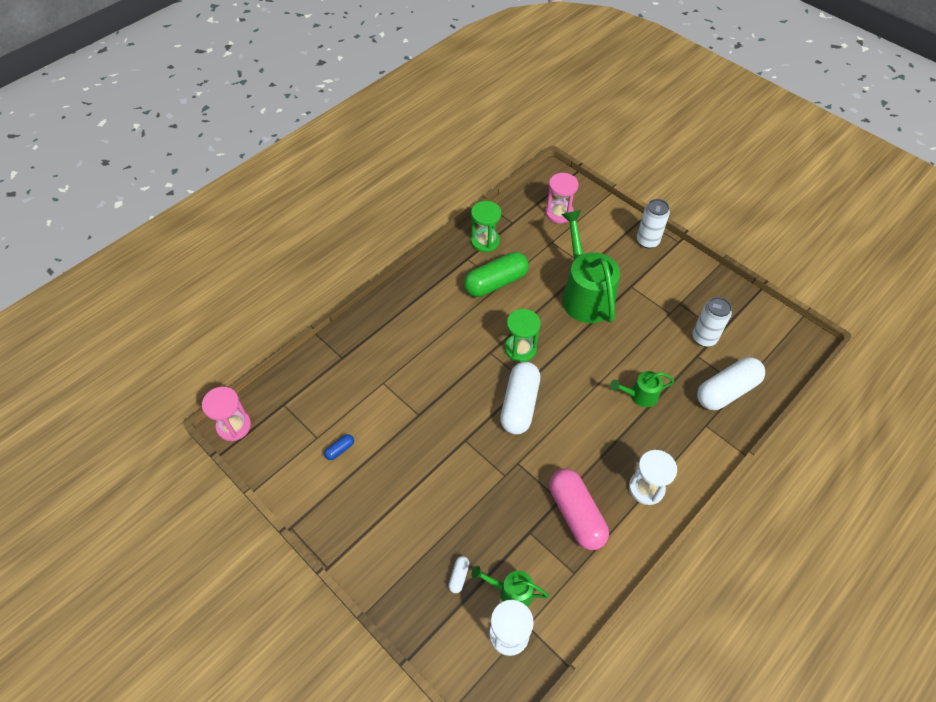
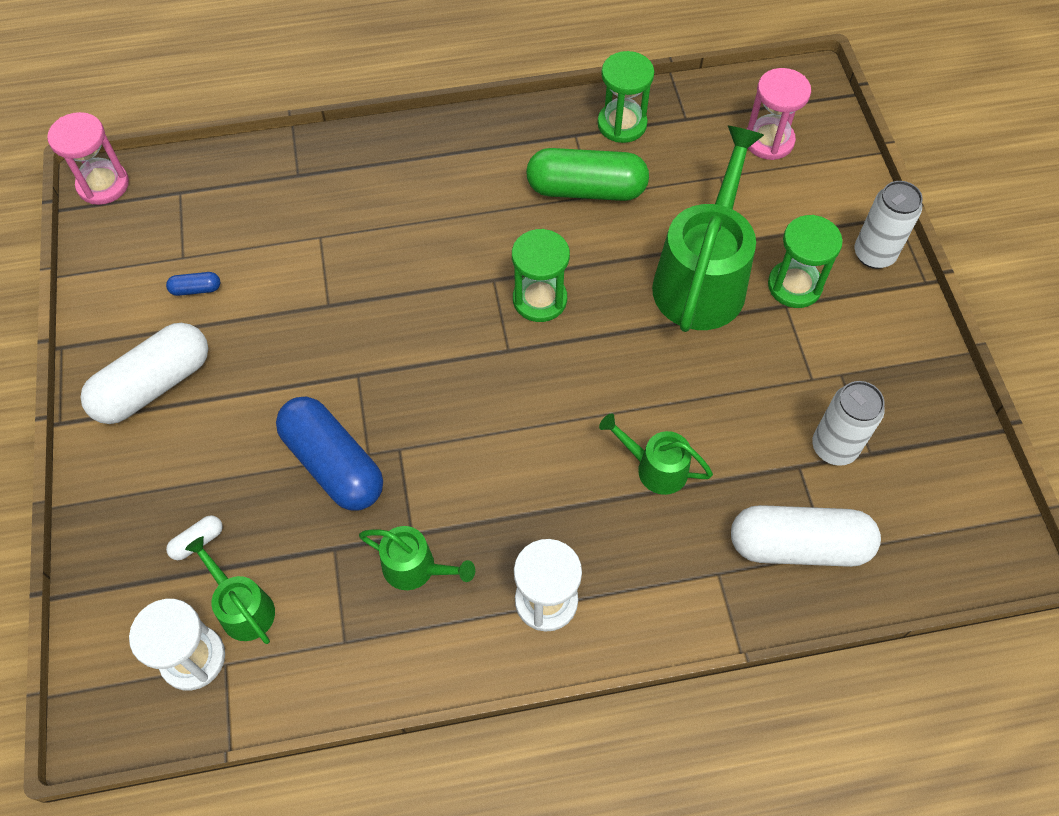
camera: 35 degrees right, 5 degrees up
white capsule [500,362,540,434] -> white capsule moved to [80,323,208,424]
pink capsule [549,469,609,550] -> green watering can [359,526,475,590]
none -> blue capsule [276,397,383,511]
none -> green hourglass [768,215,843,308]

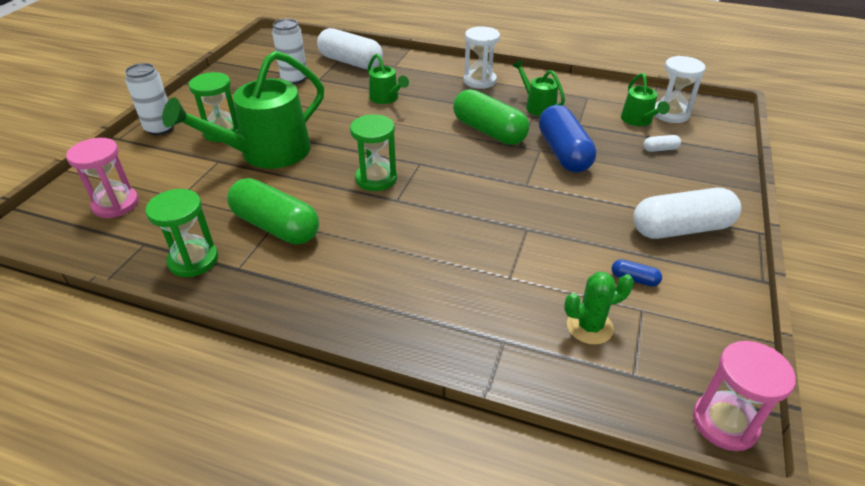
camera: 150 degrees left, 20 degrees down
none -> green capsule [453,89,529,145]
none -> green cactus [564,272,634,345]

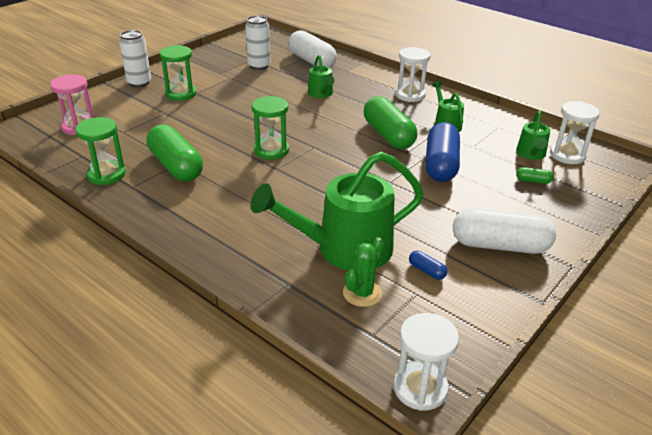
camera: 20 degrees right, 5 degrees down
green watering can [162,51,324,169] -> green watering can moved to [251,152,424,270]
green cactus [564,272,634,345] -> green cactus turned 60 degrees counterclockwise [343,237,384,307]
white capsule [644,135,681,152] -> green capsule [516,167,553,184]
pink hourglass [693,341,796,451] -> white hourglass [393,313,459,411]

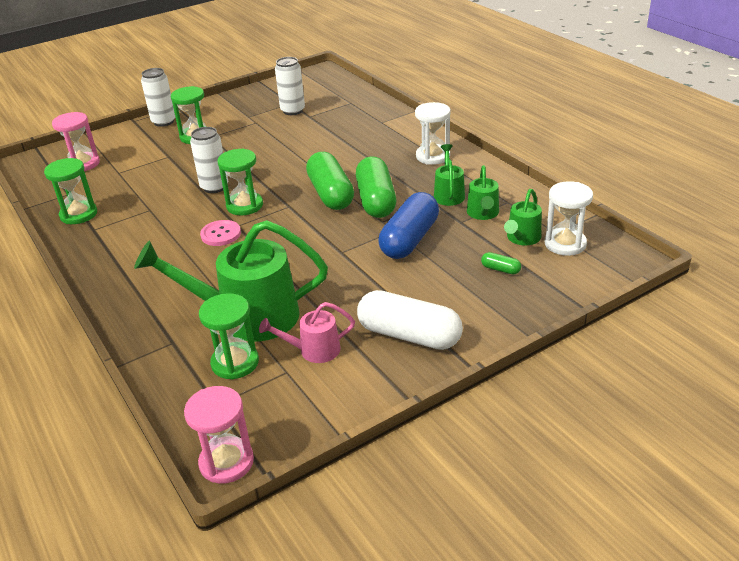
camera: 20 degrees right, 0 degrees up
green capsule [147,125,203,181] -> green capsule moved to [306,152,354,210]
white capsule [288,30,337,68] -> none
green watering can [308,55,334,98] -> green watering can moved to [467,165,499,220]
green cactus [343,237,384,307] -> green hourglass [199,293,259,379]
white hourglass [393,313,459,411] -> pink hourglass [184,386,254,484]
blue capsule [409,251,447,280] -> pink watering can [259,302,355,363]
none -> white can [190,127,228,193]
none -> pink button [200,220,241,246]

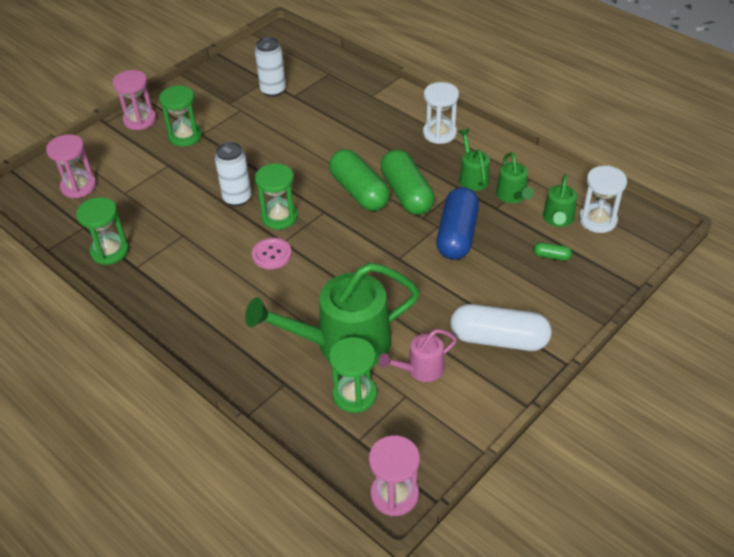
camera: 15 degrees left, 10 degrees up
white can [141,68,175,127] -> pink hourglass [112,70,156,130]

